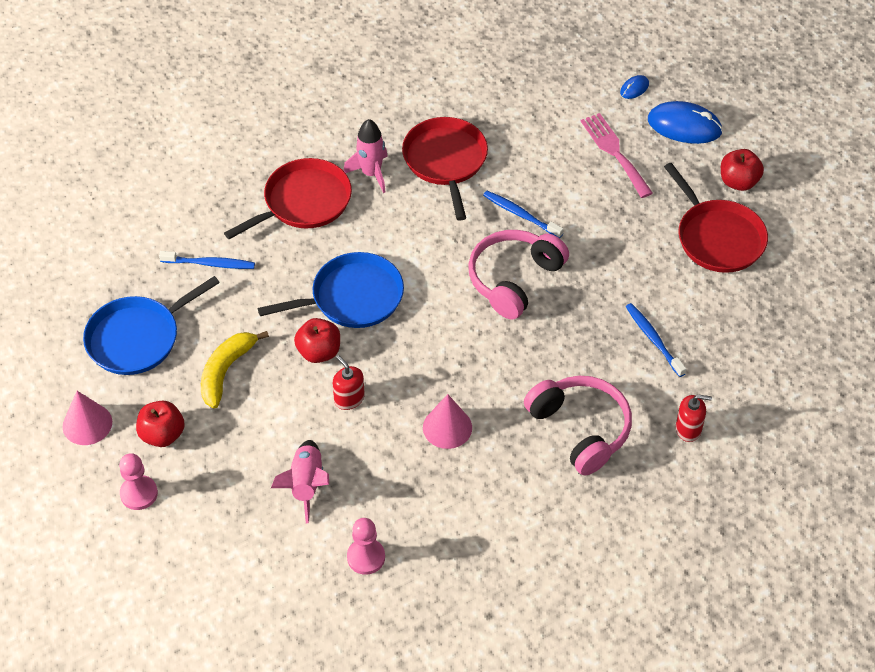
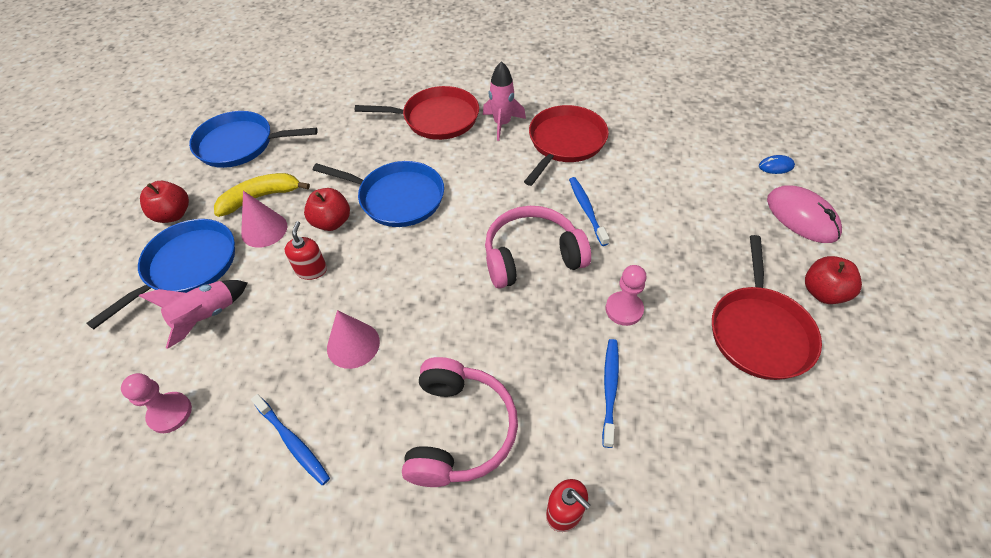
camera: 40 degrees right, 0 degrees up
pink cone [63,391,112,445] -> pink cone moved to [241,191,287,248]
pink pawn [119,453,158,510] -> pink pawn moved to [606,265,647,326]
blue toothbrush [159,251,255,269] -> blue toothbrush moved to [251,394,330,485]
pink fork [581,113,653,198] -> none
blue mouse [648,101,723,144] -> pink mouse [767,185,842,243]
none -> blue pan [87,219,235,329]

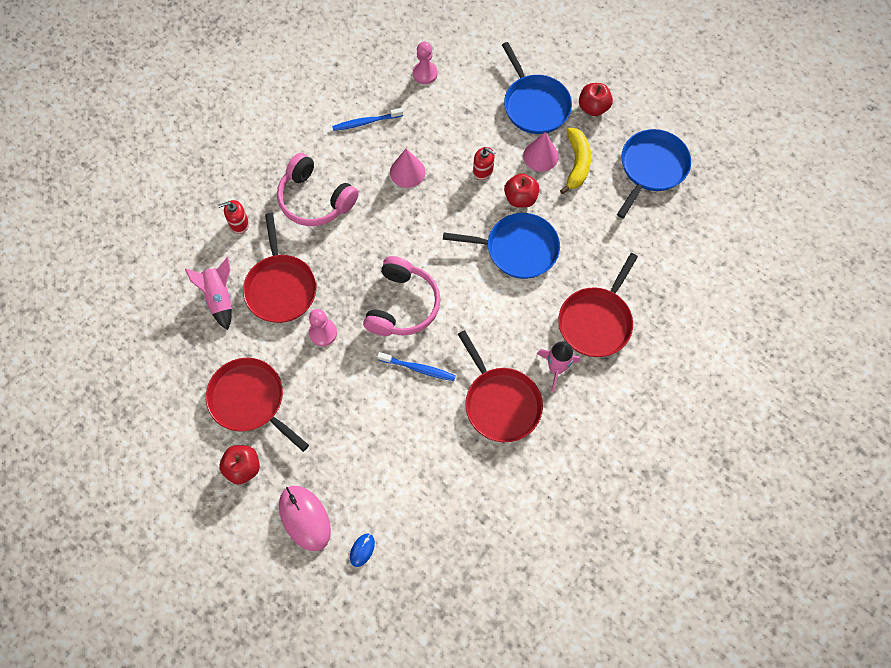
camera: 120 degrees right, 15 degrees up
pink rocket [139,280,247,349] -> pink rocket moved to [185,257,232,330]
blue pan [313,161,444,227] -> blue pan turned 135 degrees counterclockwise [443,213,560,279]
blue toothbrush [602,339,619,448] -> red pan [243,213,317,323]
pink mouse [767,185,842,243] -> pink mouse turned 60 degrees clockwise [279,486,331,551]

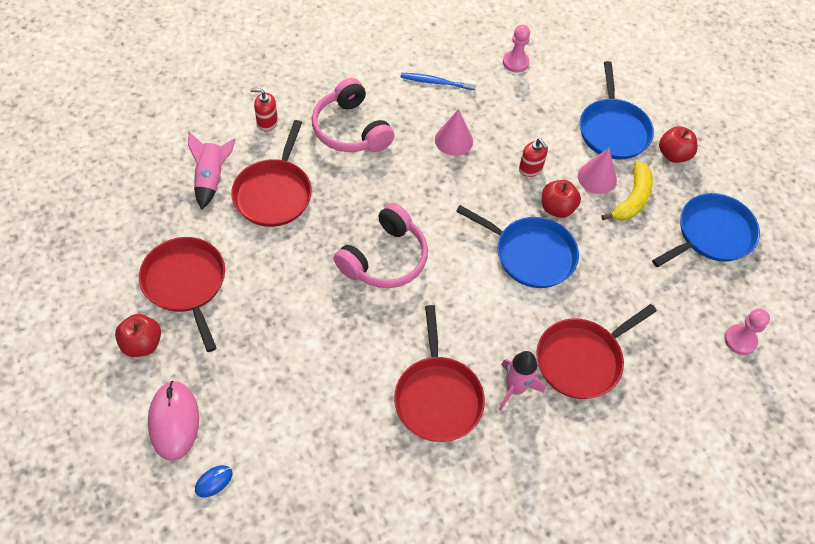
camera: 20 degrees right, 10 degrees down
pink pawn [309,309,337,346] -> pink pawn moved to [725,308,770,355]
blue toothbrush [377,352,456,381] -> none

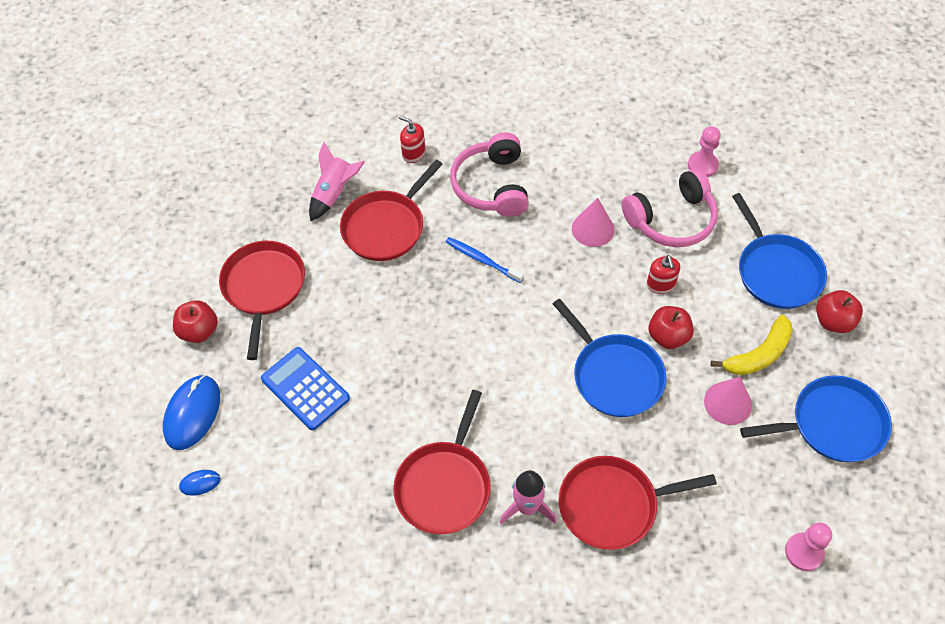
camera: 30 degrees right, 0 degrees up
pink mouse [148,381,199,461] -> blue mouse [163,375,220,450]
pink headphones [333,203,428,288] -> pink headphones moved to [622,168,718,247]
blue toothbrush [401,73,477,90] -> blue toothbrush moved to [445,237,524,283]
pink cone [578,148,617,194] -> pink cone moved to [704,377,752,425]
blue pan [580,61,654,159] -> blue pan turned 45 degrees counterclockwise [732,193,827,309]
none -> blue calculator [261,347,350,430]

